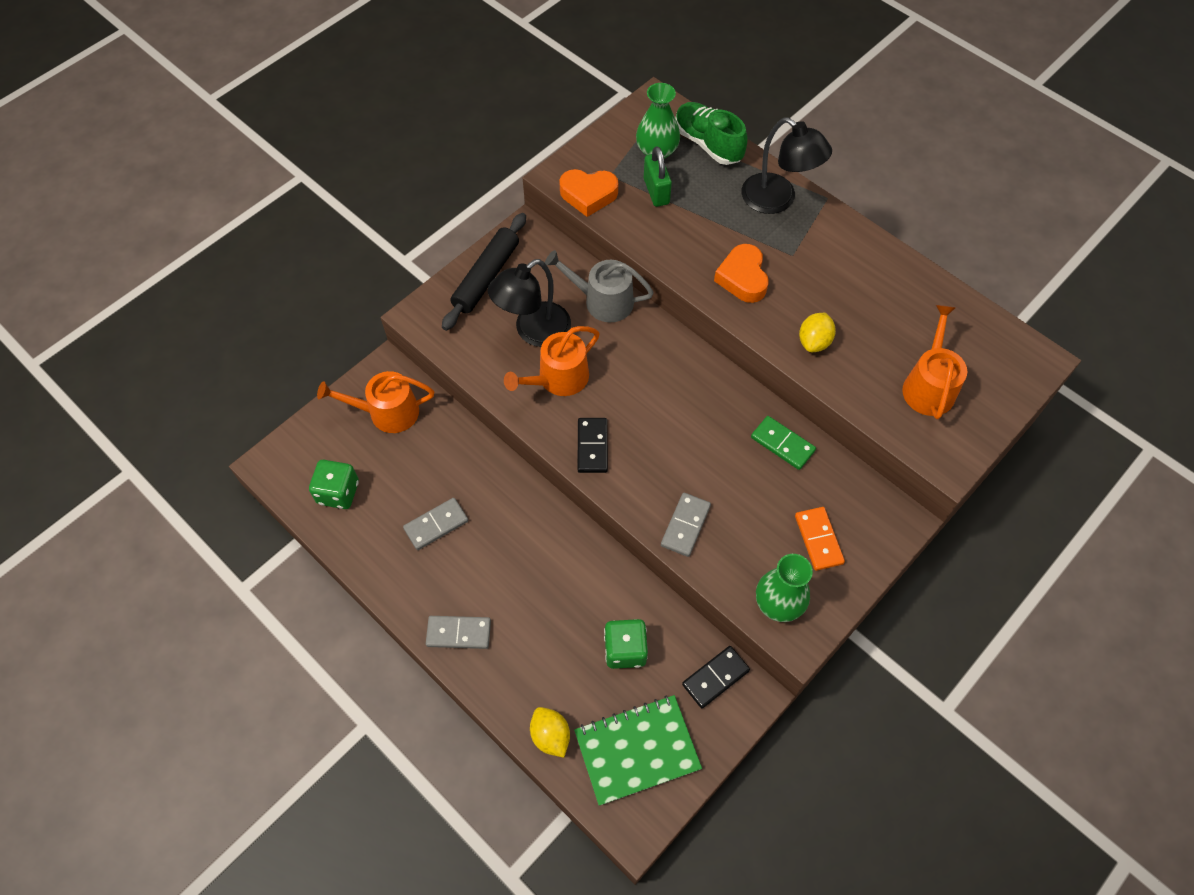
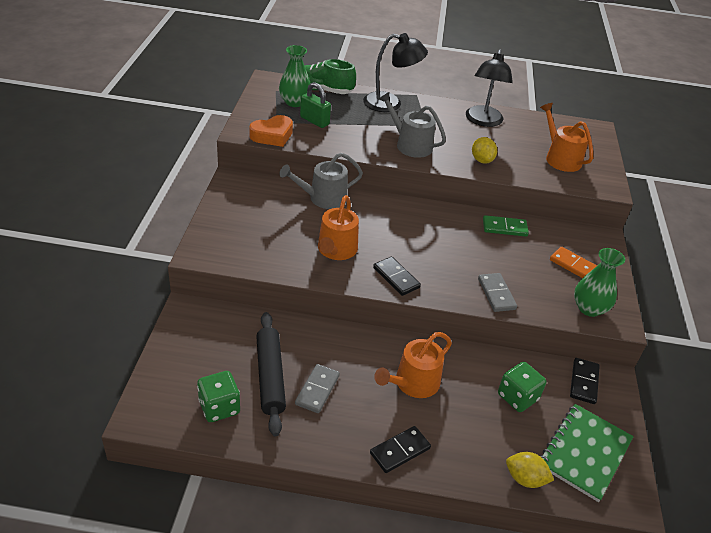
camera: 40 degrees left, 20 degrees down
orange watering can [317,371,434,433] -> orange watering can moved to [374,332,452,398]
grey domino [426,616,491,649] -> black domino [370,426,431,473]
black rolling pin [442,213,526,331] -> black rolling pin moved to [256,312,286,436]
black lamp [488,259,571,347] -> black lamp moved to [466,50,513,127]
orange heart [714,244,769,303] -> grey watering can [379,92,446,158]

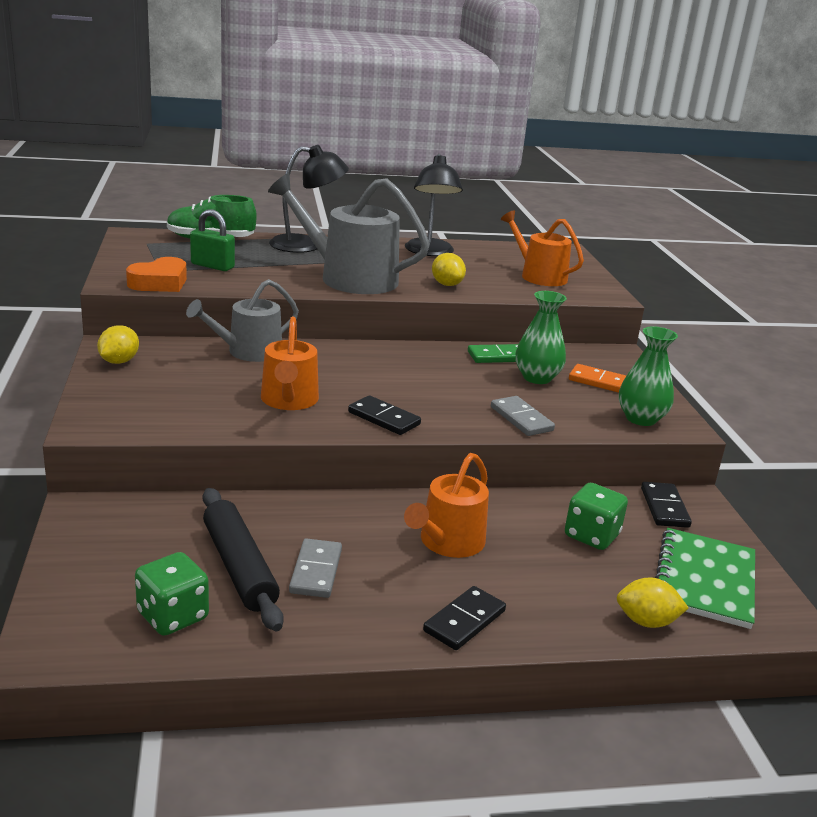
camera: 15 degrees left, 15 degrees down
green vase [279,45,310,107] -> green vase moved to [515,291,567,384]
grey watering can [379,92,446,158] -> grey watering can [268,173,430,294], size x1.57
none -> yellow lemon [97,325,139,364]

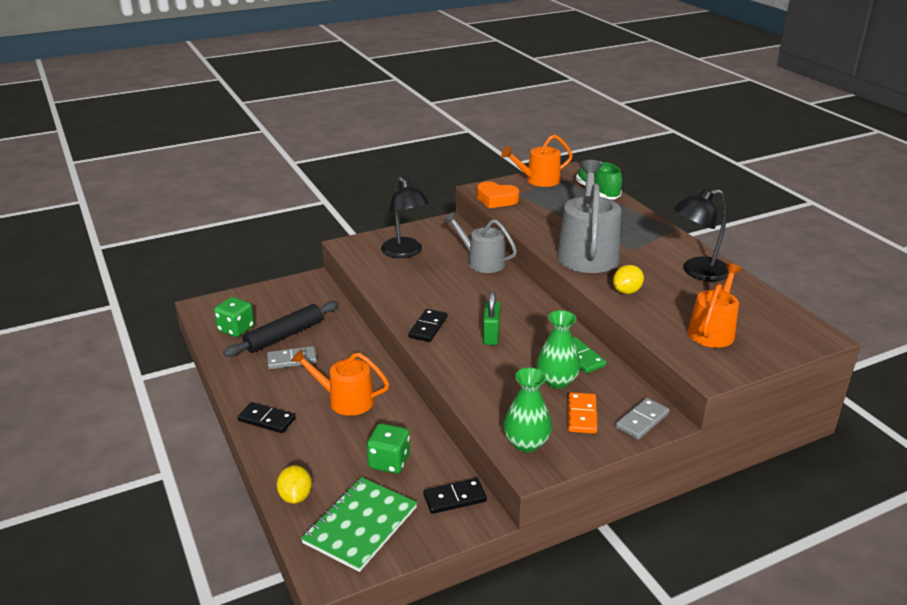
camera: 75 degrees right, 5 degrees up
yellow lemon [97,325,139,364] -> none
green padlock [190,209,235,271] -> green padlock moved to [482,291,501,345]
orange watering can [261,317,319,410] -> orange watering can moved to [501,135,573,187]
black lamp [269,145,349,253] -> black lamp moved to [381,177,429,258]
grey domino [491,396,555,436] -> grey domino moved to [615,398,669,439]
green notebook [655,528,755,629] -> green notebook turned 60 degrees counterclockwise [301,477,417,572]

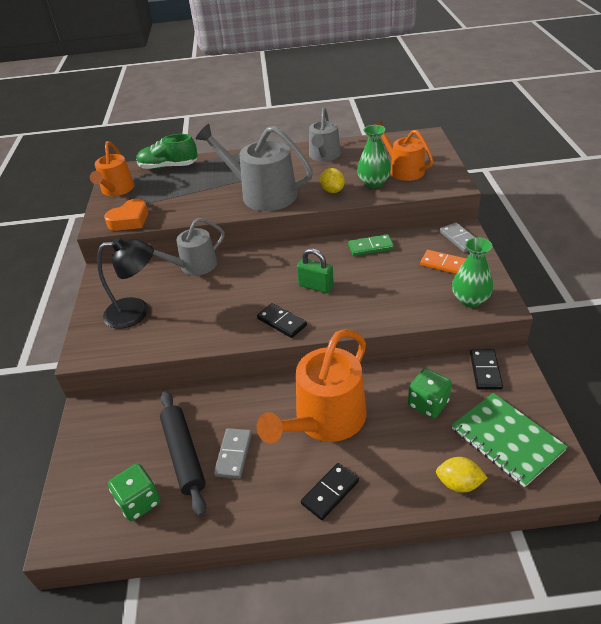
camera: 65 degrees left, 10 degrees up
orange watering can [291,349,389,416] -> orange watering can [257,329,367,444], size x1.57
green vase [537,310,581,388] -> green vase moved to [357,125,391,188]
black lamp [674,189,728,281] -> grey watering can [309,107,341,162]

